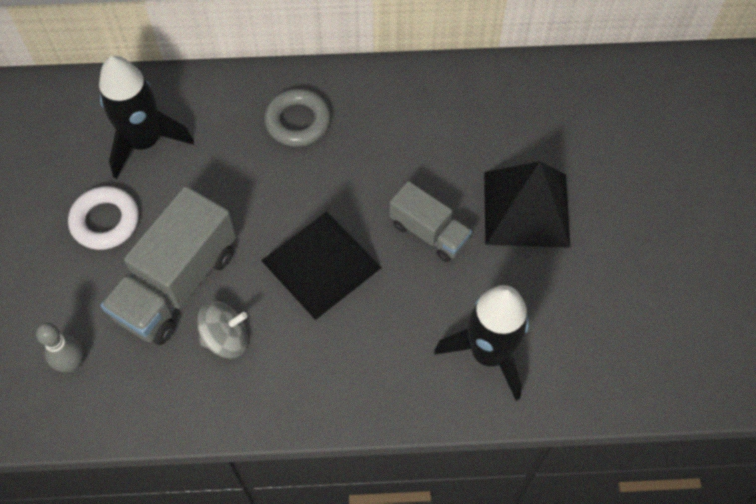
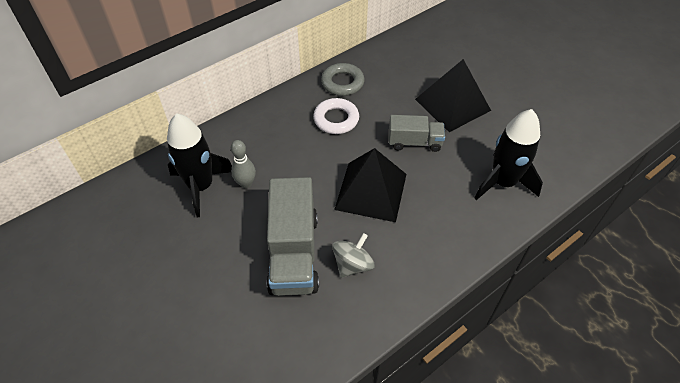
camera: 35 degrees left, 10 degrees down
grey bowling pin [36,323,83,372] -> grey bowling pin moved to [231,140,256,188]
white ring [68,186,139,250] -> white ring moved to [313,98,359,134]
grey ring [264,89,330,147] -> grey ring moved to [321,63,365,96]

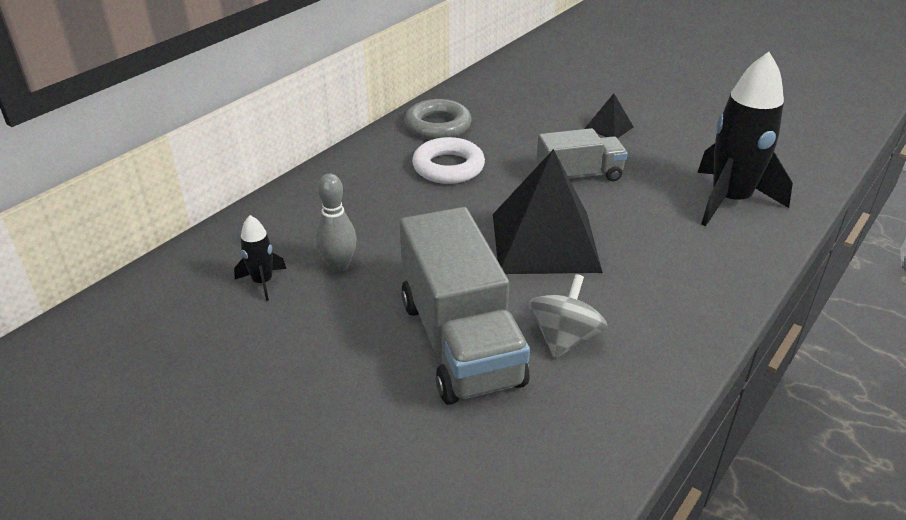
camera: 15 degrees left, 15 degrees down
black rocket [167,113,232,217] -> black rocket [234,215,286,301], size x0.46
black pyramid [415,59,491,132] -> black pyramid [584,94,634,138], size x0.44

